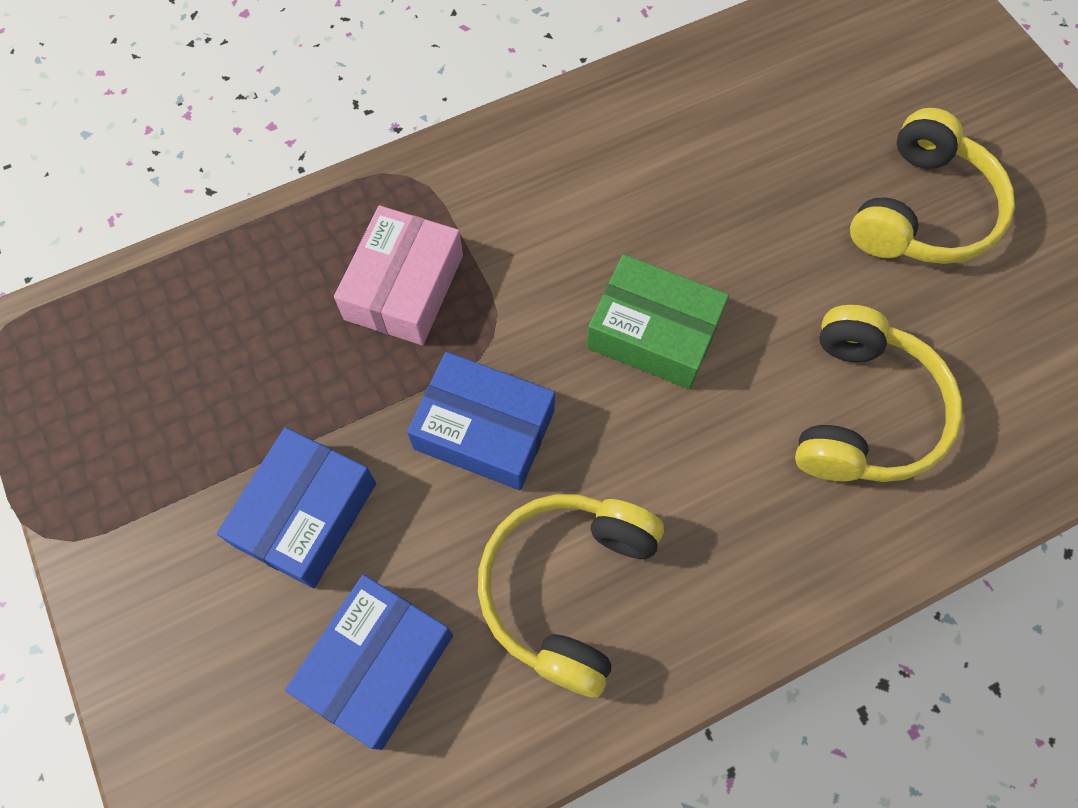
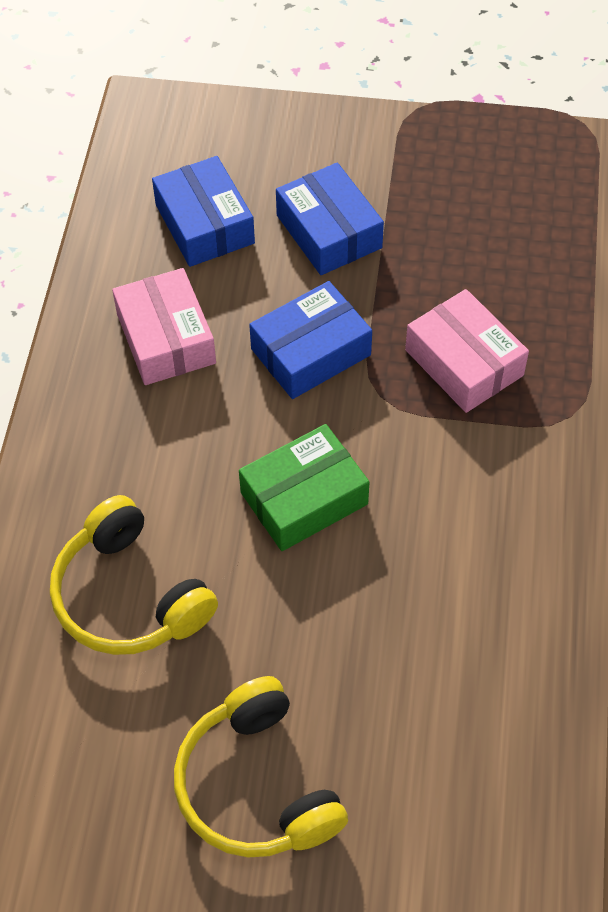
camera: 125 degrees right, 10 degrees down
yellow headphones [478,494,664,697] -> pink box [112,268,216,385]

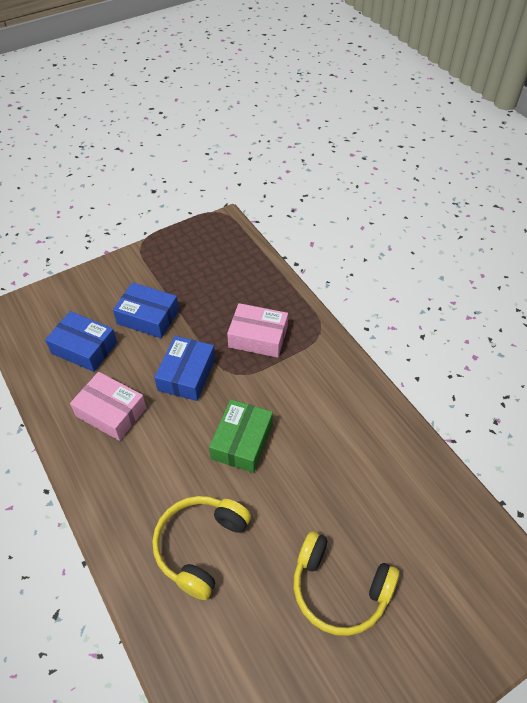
camera: 40 degrees left, 5 degrees down
yellow headphones [50,495,218,655] -> yellow headphones turned 105 degrees clockwise [152,496,251,600]

